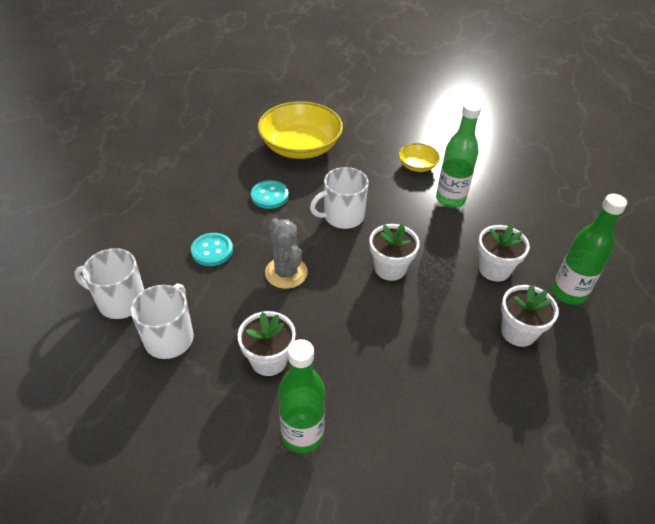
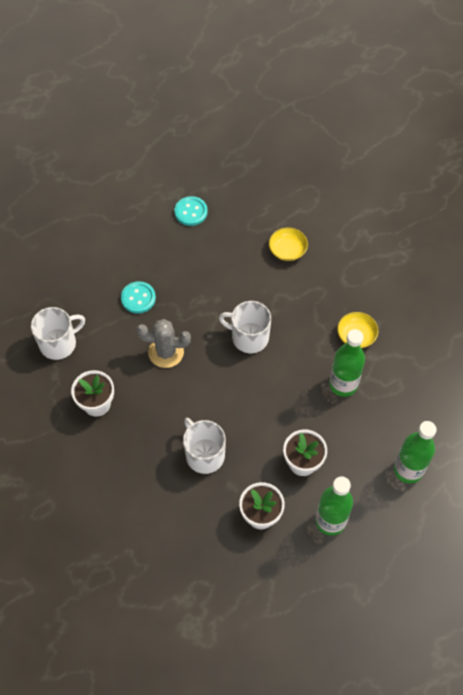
camera: 45 degrees right, 15 degrees up
white mug [74,248,144,319] -> white mug moved to [183,418,226,474]
turquoise button [251,180,289,209] -> turquoise button moved to [175,196,207,226]
yellow bowl [258,101,343,159] -> yellow bowl [269,227,308,261], size x0.48
grey cactus [265,218,308,289] -> grey cactus turned 75 degrees clockwise [136,319,191,368]
green bottle [278,339,325,454] -> green bottle moved to [394,421,437,483]
white flower pot [369,224,420,281] -> none

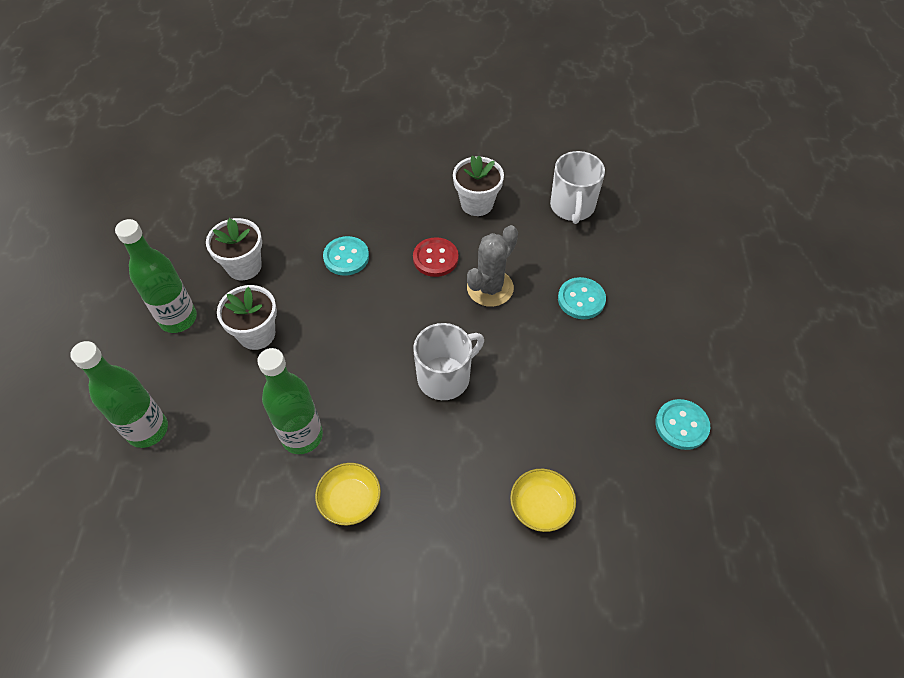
camera: 125 degrees right, 5 degrees down
white mug [183,418,226,474] -> turquoise button [323,236,369,276]
none -> red button [413,237,459,277]

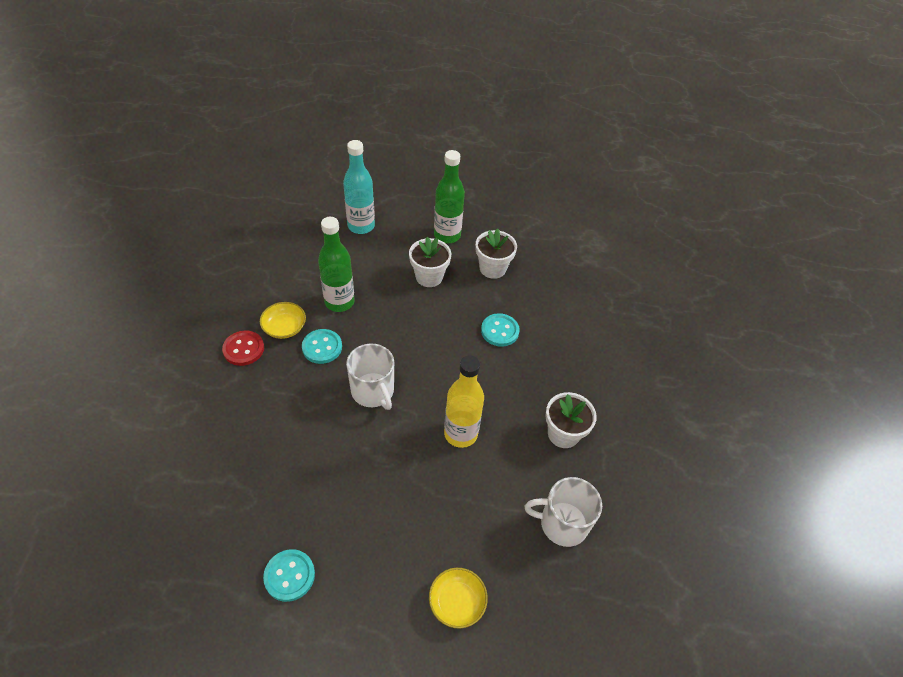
camera: 90 degrees right, 5 degrees down
green bottle [70,341,168,448] -> turquoise bottle [343,140,375,234]
red button [413,237,459,277] -> red button moved to [222,331,264,366]
grey cactus [467,225,518,307] -> yellow bottle [444,355,484,448]
yellow bowl [510,469,576,532] -> yellow bowl moved to [429,568,488,629]
turquoise button [558,277,606,319] -> turquoise button moved to [302,329,342,364]

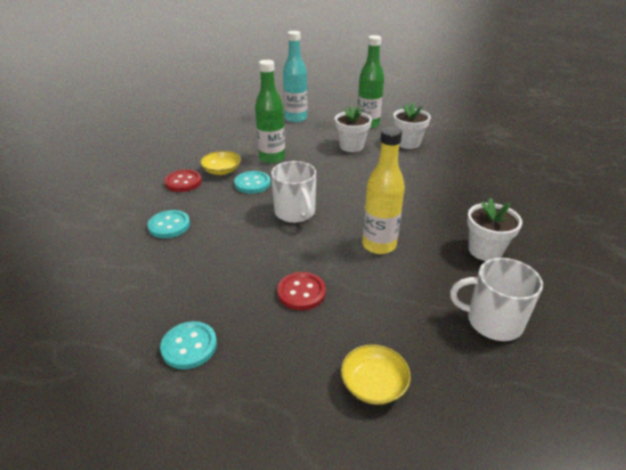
camera: 10 degrees right, 15 degrees down
turquoise button [481,313,520,347] -> turquoise button moved to [147,210,190,238]
none -> red button [277,272,326,310]

